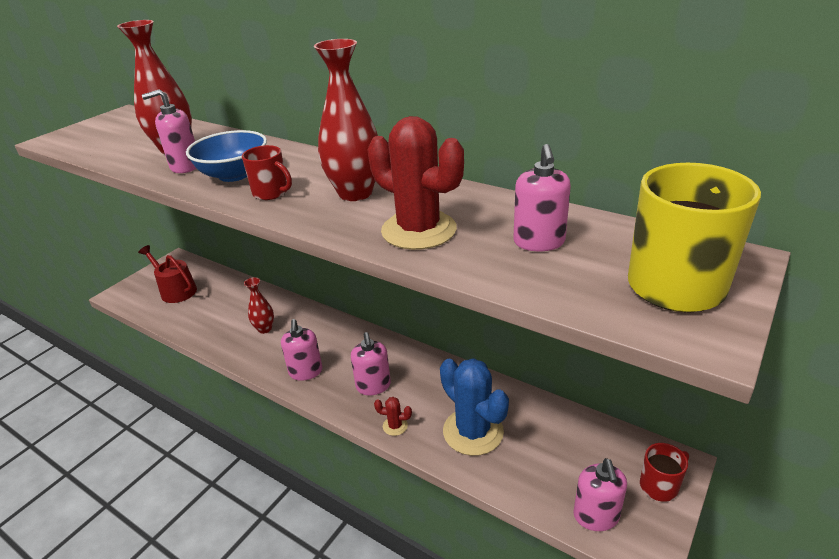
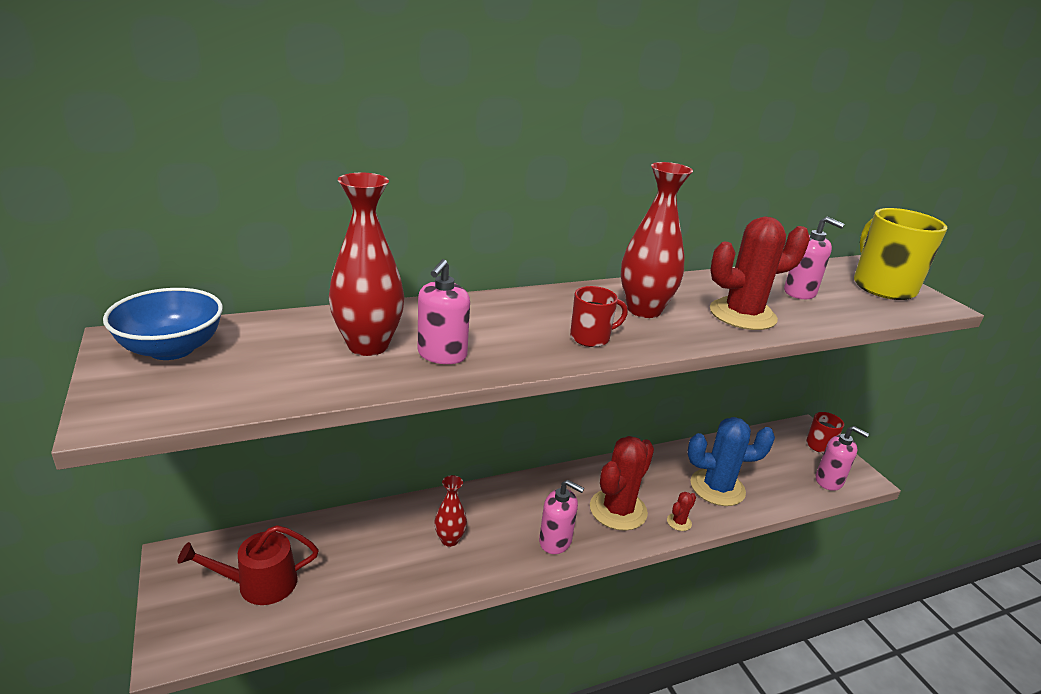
camera: 60 degrees left, 5 degrees down
blue bowl [186,130,267,182] -> blue bowl moved to [103,288,223,360]
pink soap dispenser [351,332,391,395] -> red cactus [590,436,654,531]

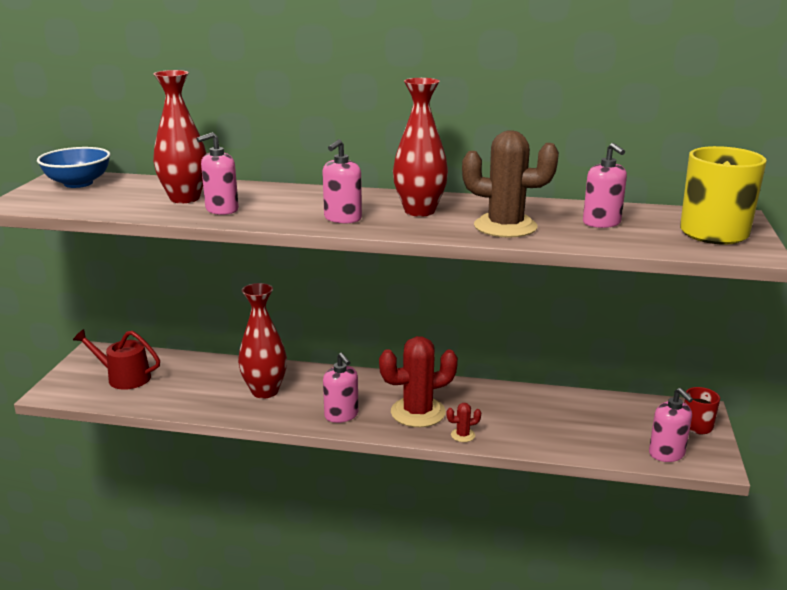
camera: 35 degrees right, 5 degrees down
red vase [434,475,467,547] -> red vase [238,283,287,399], size x1.77
red mug [570,286,628,347] -> pink soap dispenser [322,139,362,223]
blue cactus [687,417,775,506] -> none
red cactus [710,216,810,330] -> brown cactus [462,130,559,238]

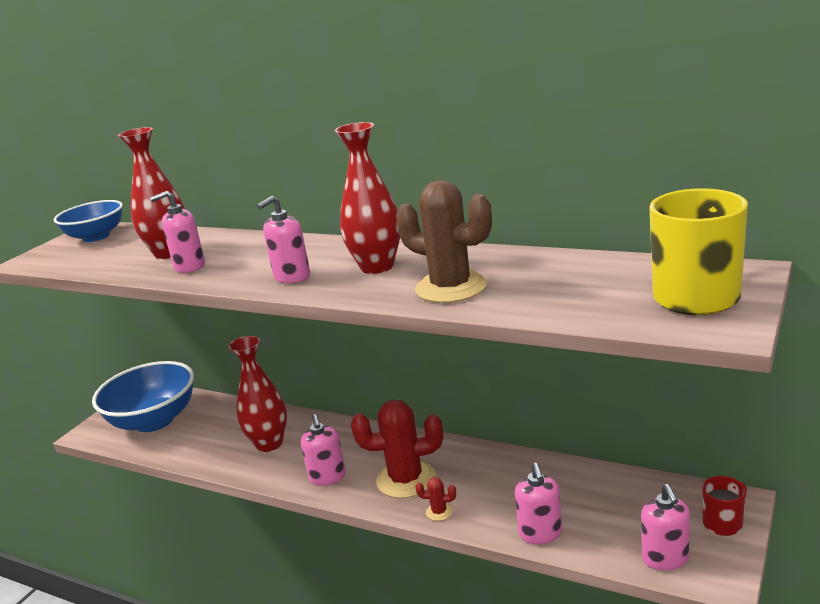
camera: 20 degrees right, 0 degrees up
red watering can [73,329,160,390] -> blue bowl [92,361,194,432]
pink soap dispenser [583,143,627,228] -> pink soap dispenser moved to [515,463,562,544]

